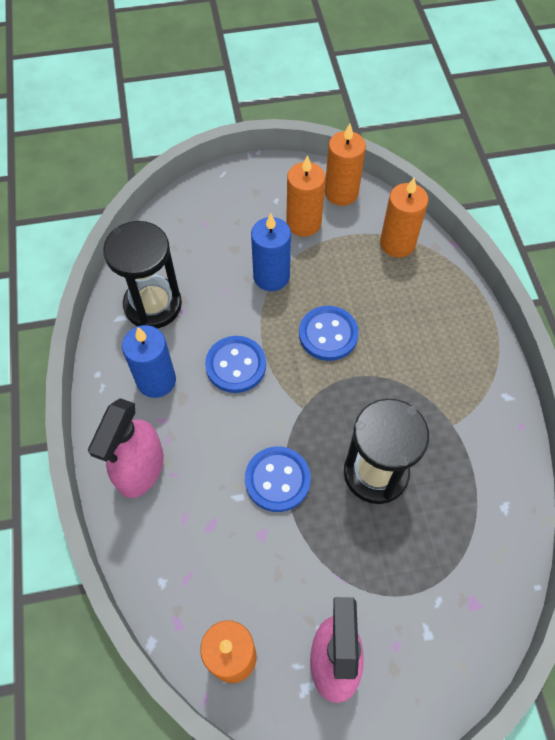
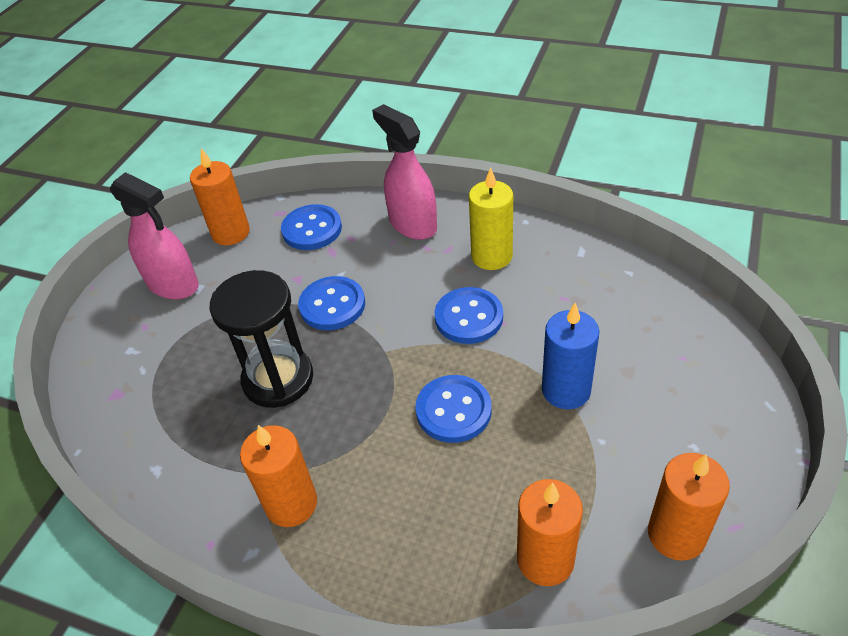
camera: 125 degrees right, 15 degrees down
black hourglass [103,221,182,329] -> none
blue candle [122,325,176,398] -> yellow candle [469,167,513,270]
orange candle [286,155,325,237] -> orange candle moved to [240,425,317,527]
none -> blue button [281,204,342,250]

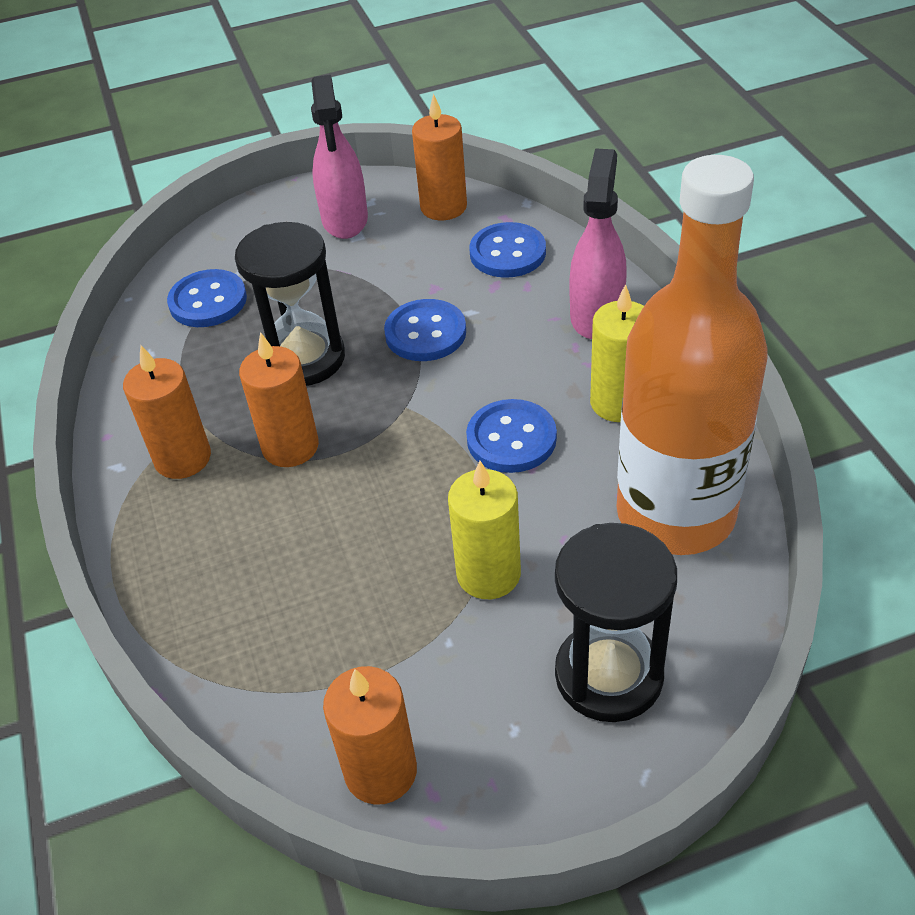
camera: 50 degrees right, 0 degrees up
blue button [416,375,492,443] -> blue button moved to [167,269,247,327]
orange candle [517,479,583,586] -> orange candle moved to [239,332,319,467]
blue candle [542,303,599,409] -> yellow candle [448,461,521,599]
none -> black hourglass [555,523,677,722]
none -> orange bottle [617,155,767,555]

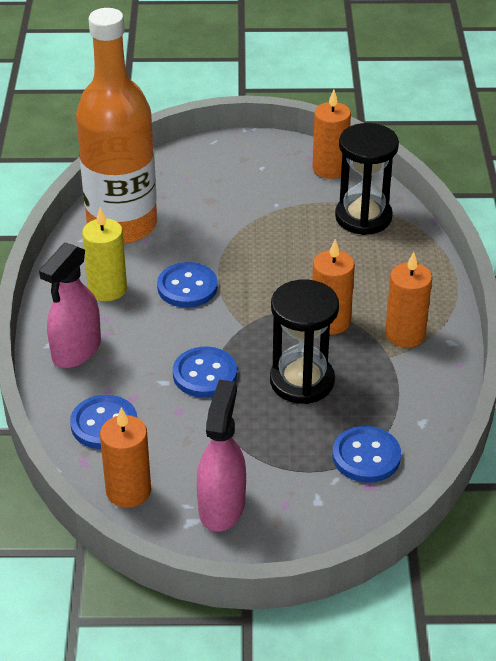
camera: 165 degrees left, 5 degrees down
yellow candle [448,461,521,599] -> none
black hourglass [555,523,677,722] -> black hourglass moved to [335,123,399,235]

